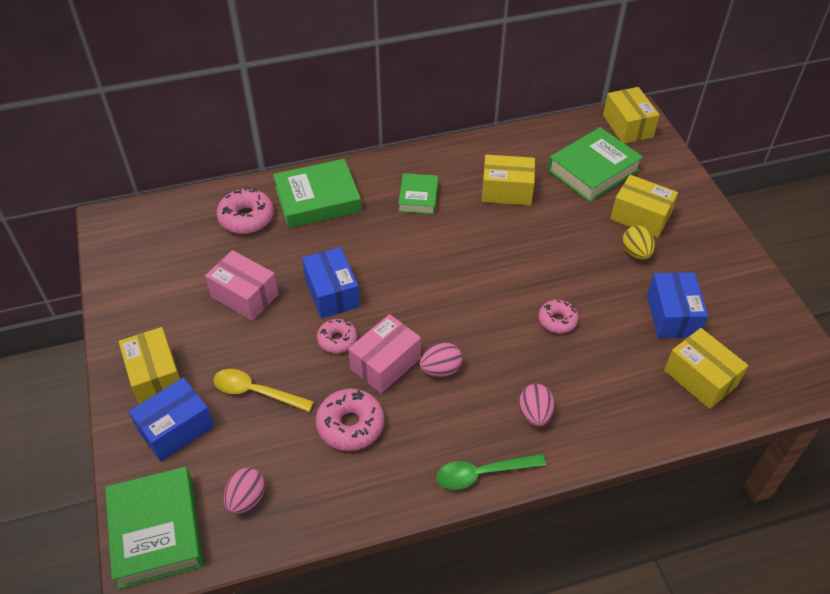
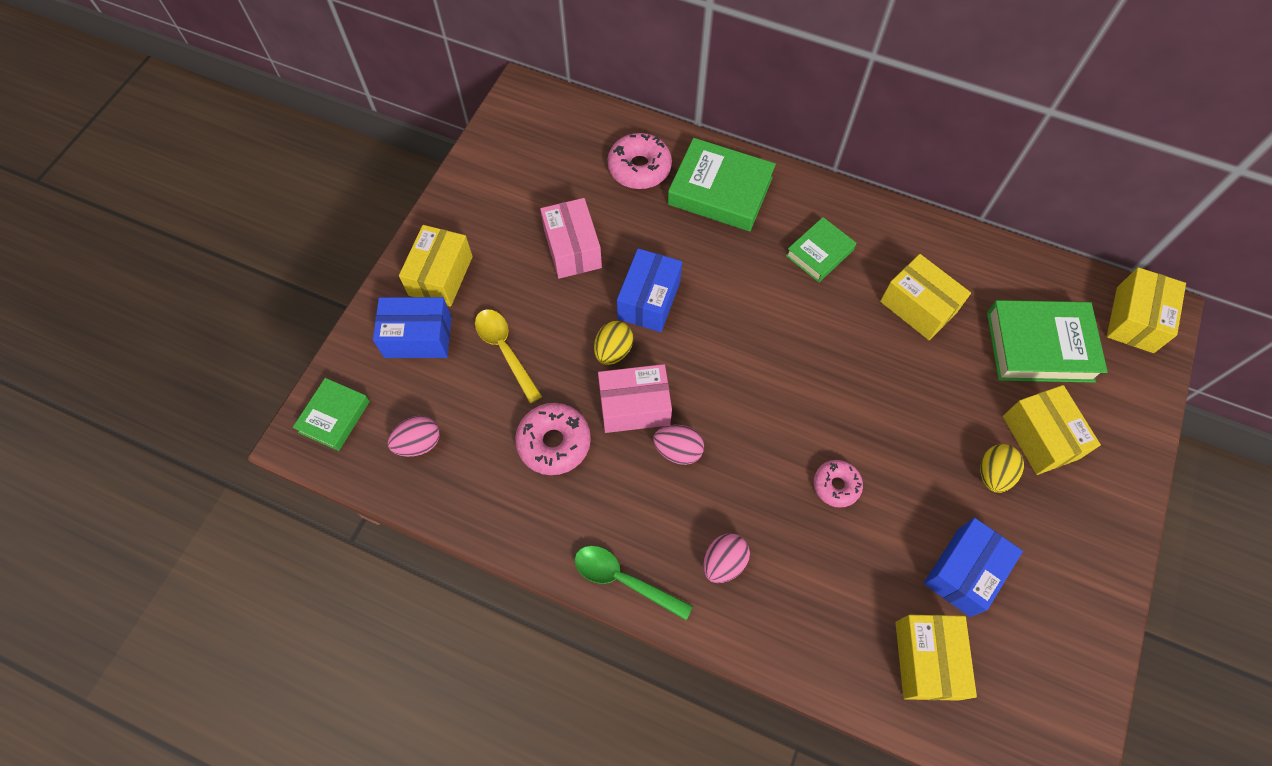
camera: 40 degrees right, 15 degrees up
green book [105,467,203,589] -> green book [293,378,370,451], size x0.59
pink donut [317,319,357,353] -> yellow egg [594,321,633,365]

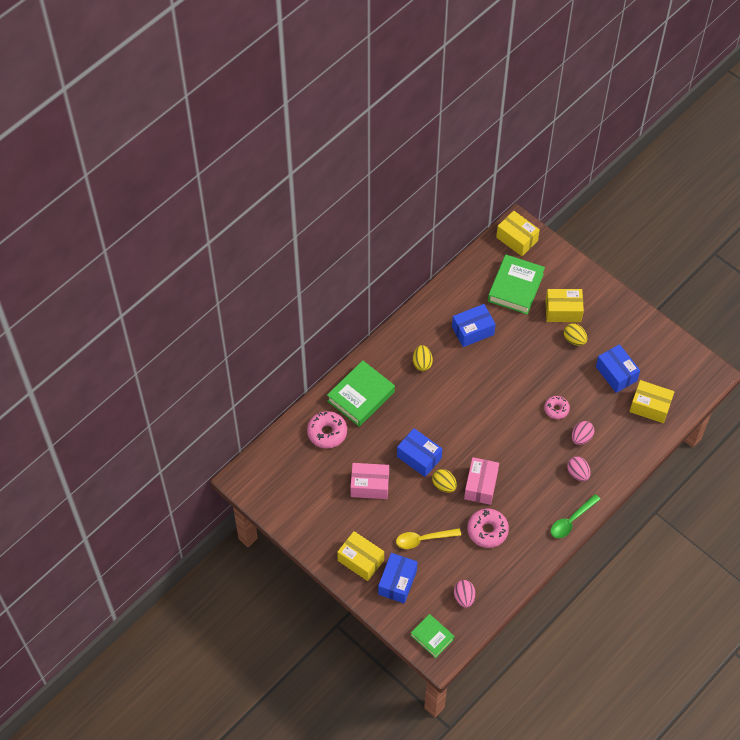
camera: 70 degrees left, 5 degrees down
pink egg [653,425,704,465] -> pink egg moved to [572,421,595,445]
green book [786,217,856,282] -> yellow egg [413,345,433,371]
yellow box [880,254,971,340] -> blue box [452,304,496,347]

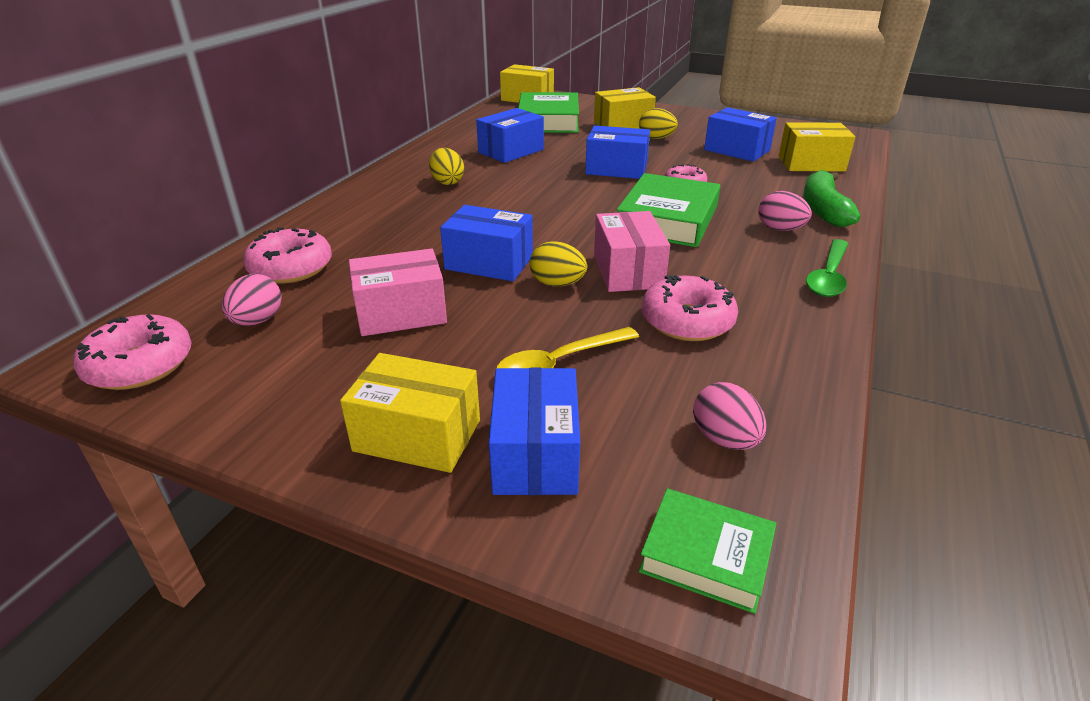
camera: 20 degrees left, 25 degrees down
green book [327,360,395,427] -> green book moved to [617,173,720,247]
pink egg [572,421,595,445] -> pink egg moved to [222,274,282,326]
none -> pink donut [73,314,192,390]
none -> blue box [585,125,650,179]
none -> green banana [803,170,860,227]

